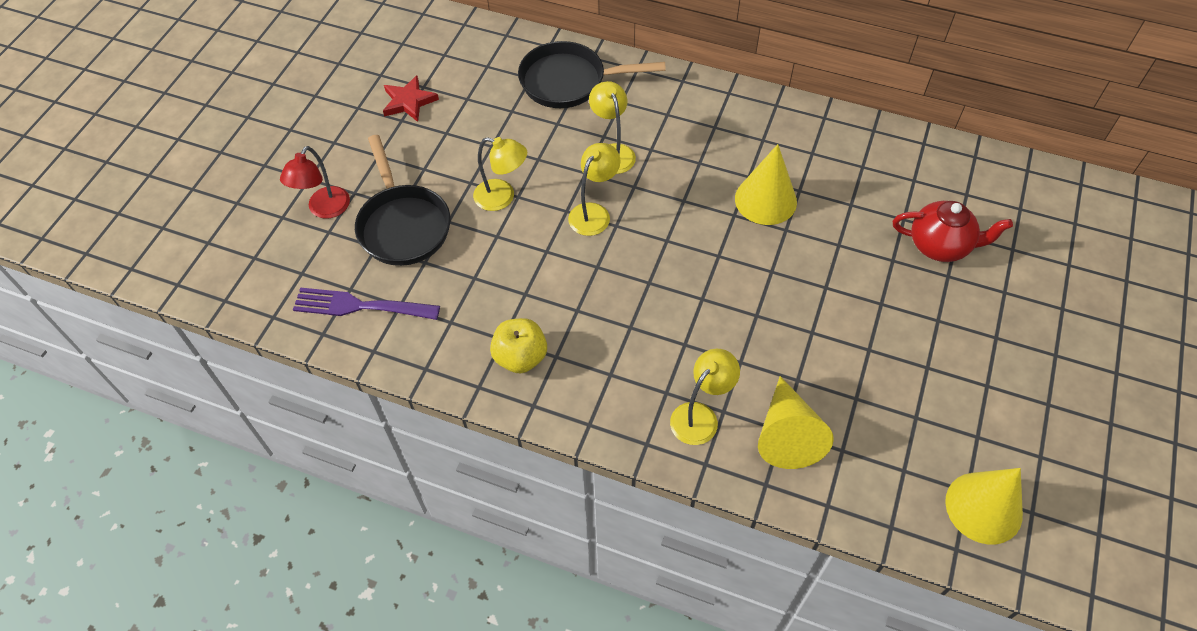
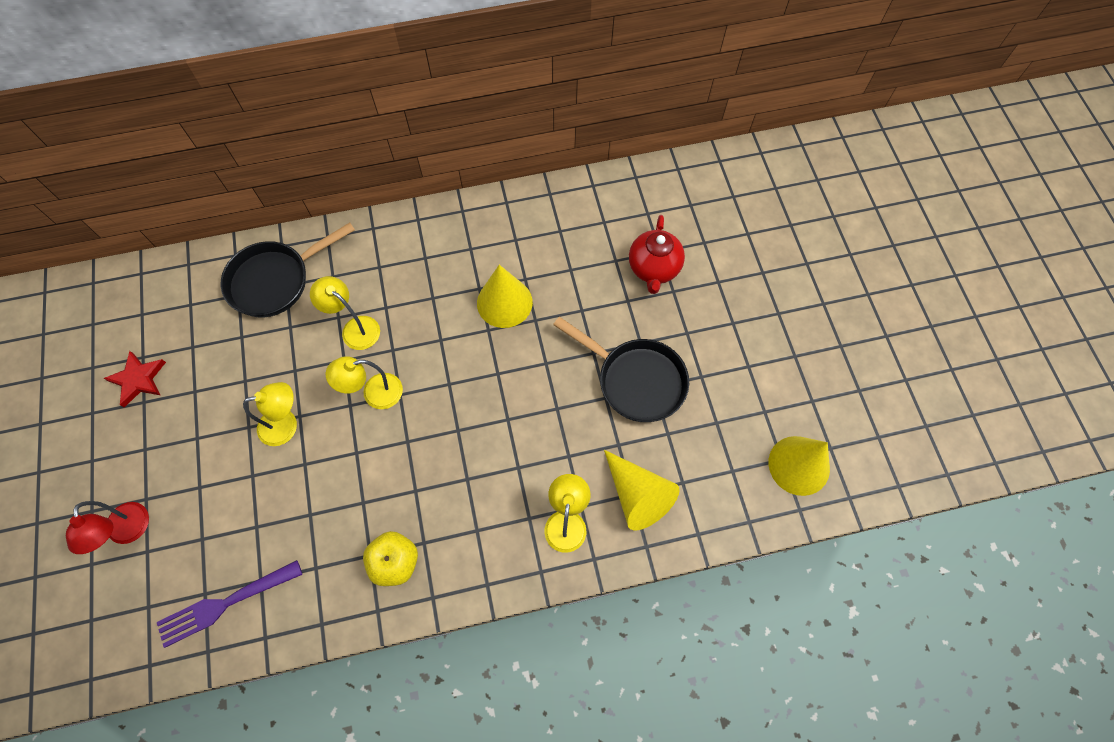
camera: 35 degrees left, 10 degrees up
black pan [355,135,451,266] -> black pan moved to [553,317,689,422]
yellow lamp [568,143,620,236] -> yellow lamp turned 105 degrees counterclockwise [325,356,403,409]
red teapot [893,201,1013,262] -> red teapot turned 120 degrees clockwise [629,215,685,294]

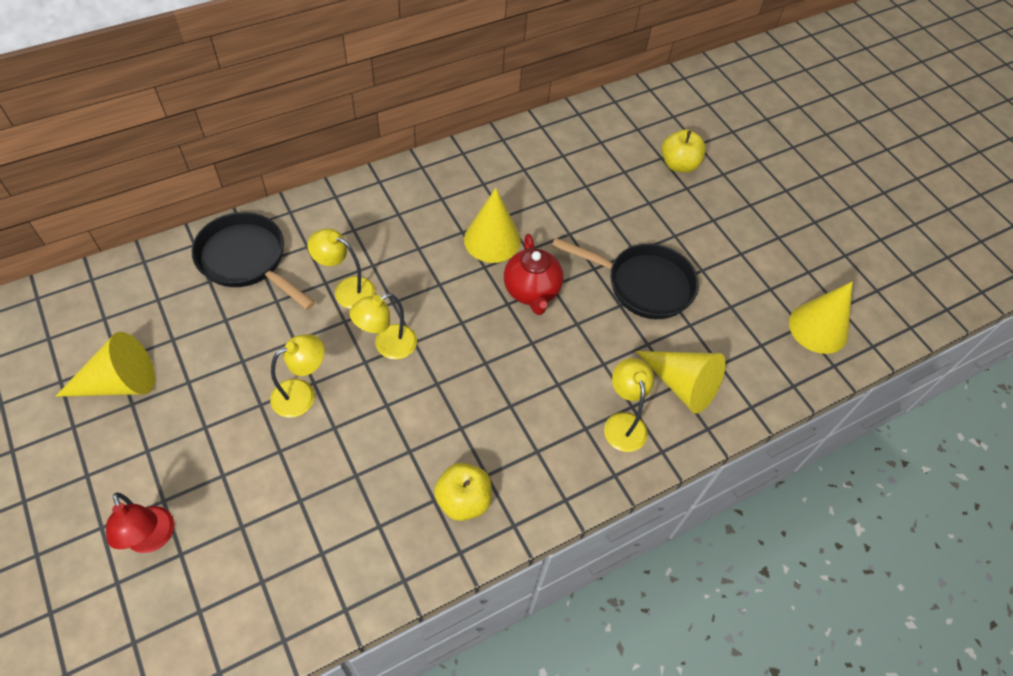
camera: 20 degrees left, 10 degrees down
red star [104,351,166,407] -> yellow cone [55,332,155,397]
purple fork [157,560,302,648] -> none
black pan [221,223,355,317] -> black pan turned 90 degrees clockwise [192,212,315,310]
red teapot [629,215,685,294] -> red teapot moved to [504,234,563,315]
none -> yellow apple [662,129,706,173]

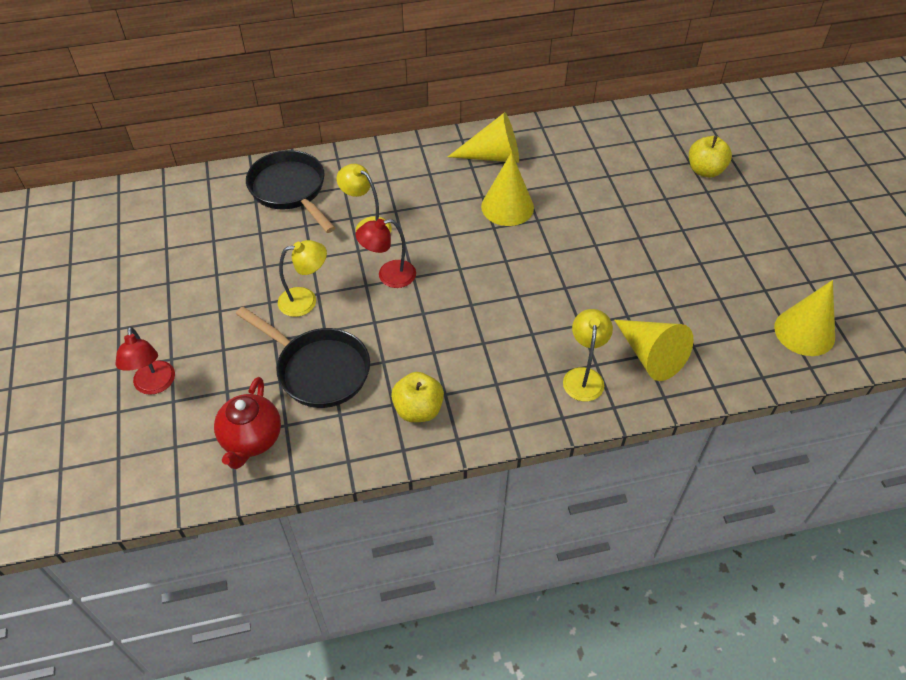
camera: 20 degrees right, 5 degrees down
yellow cone [55,332,155,397] -> yellow cone moved to [448,112,519,163]
yellow lamp [349,293,417,360] -> red lamp [356,219,416,288]
red teapot [504,234,563,315] -> red teapot moved to [214,377,281,469]
black pan [552,238,699,319] -> black pan moved to [236,306,370,408]

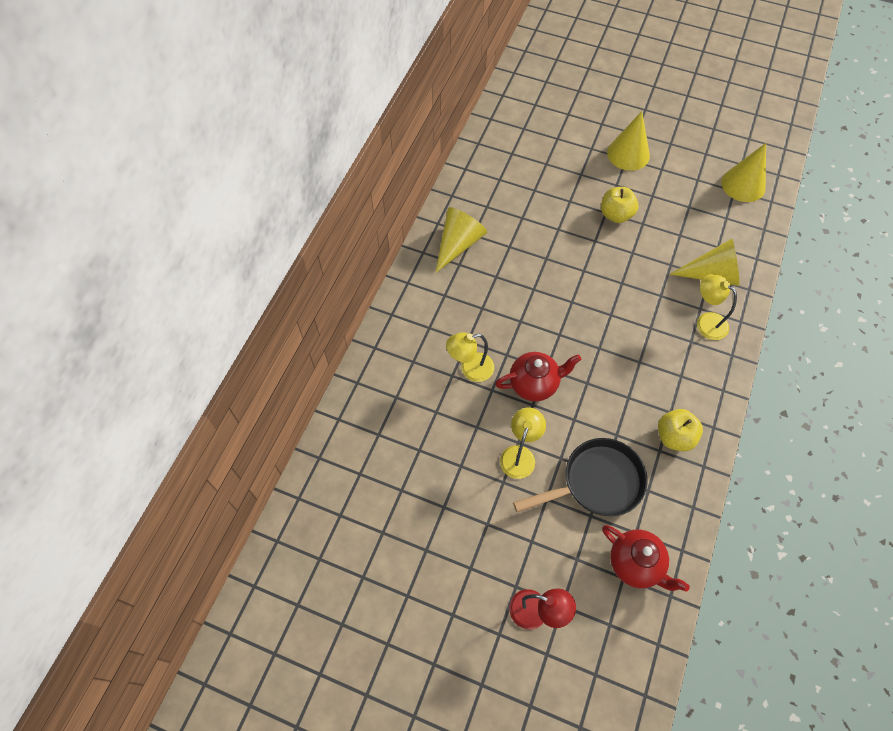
camera: 55 degrees left, 10 degrees up
black pan [246,150,335,233] -> none
red lamp [356,219,416,288] -> red teapot [495,352,581,401]
yellow cone [481,152,534,226] -> yellow cone moved to [607,111,650,171]
yellow apple [689,136,732,177] -> yellow apple moved to [601,187,639,223]

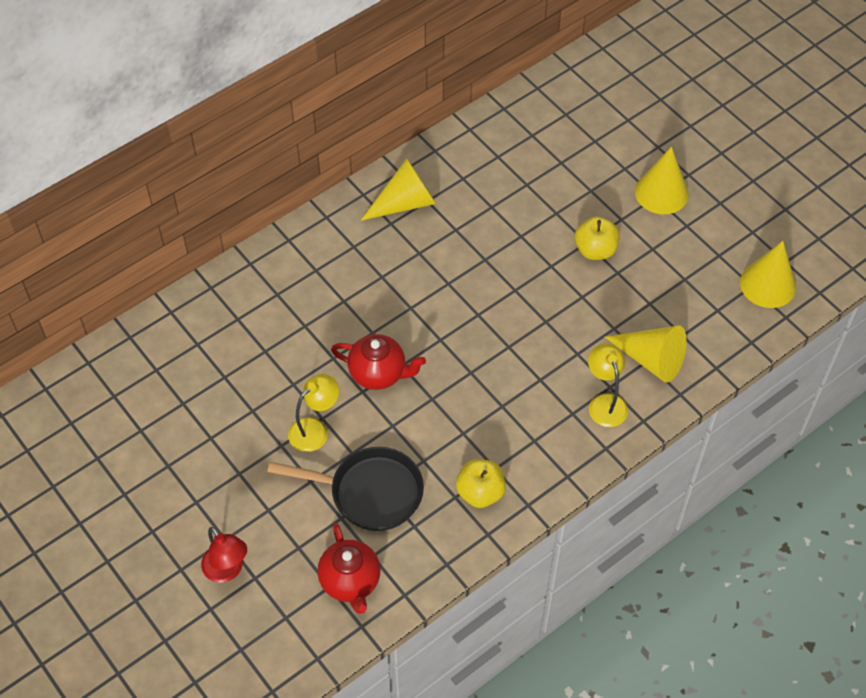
camera: 30 degrees right, 5 degrees down
yellow lamp [446,332,494,382] -> none

